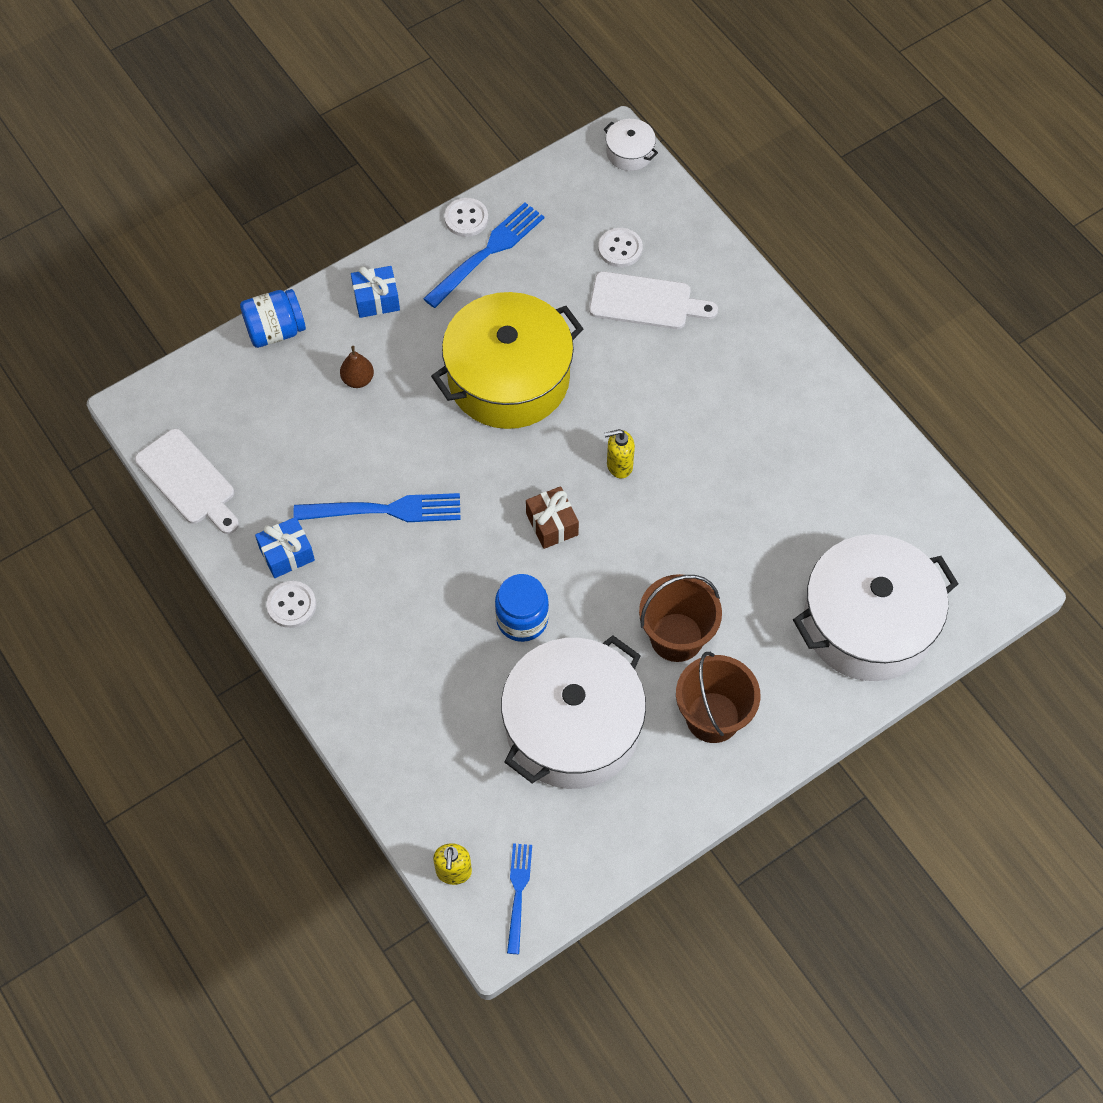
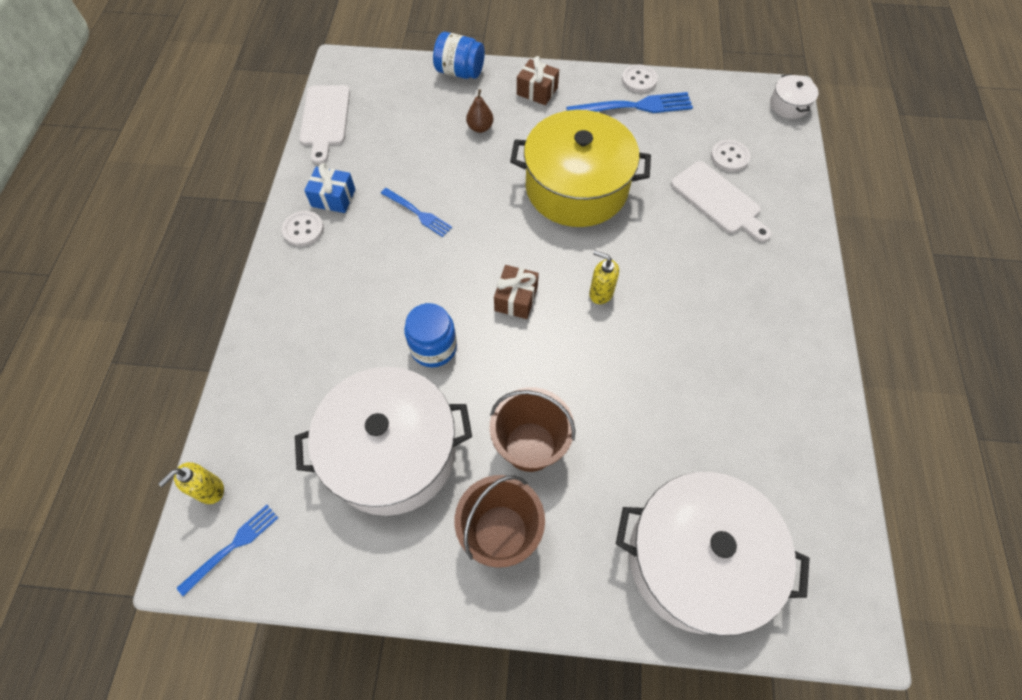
camera: 40 degrees right, 0 degrees up
blue fork [293,493,461,522] -> blue fork [381,188,452,237], size x0.61
blue gift [351,266,400,318] -> brown gift [517,56,559,105]

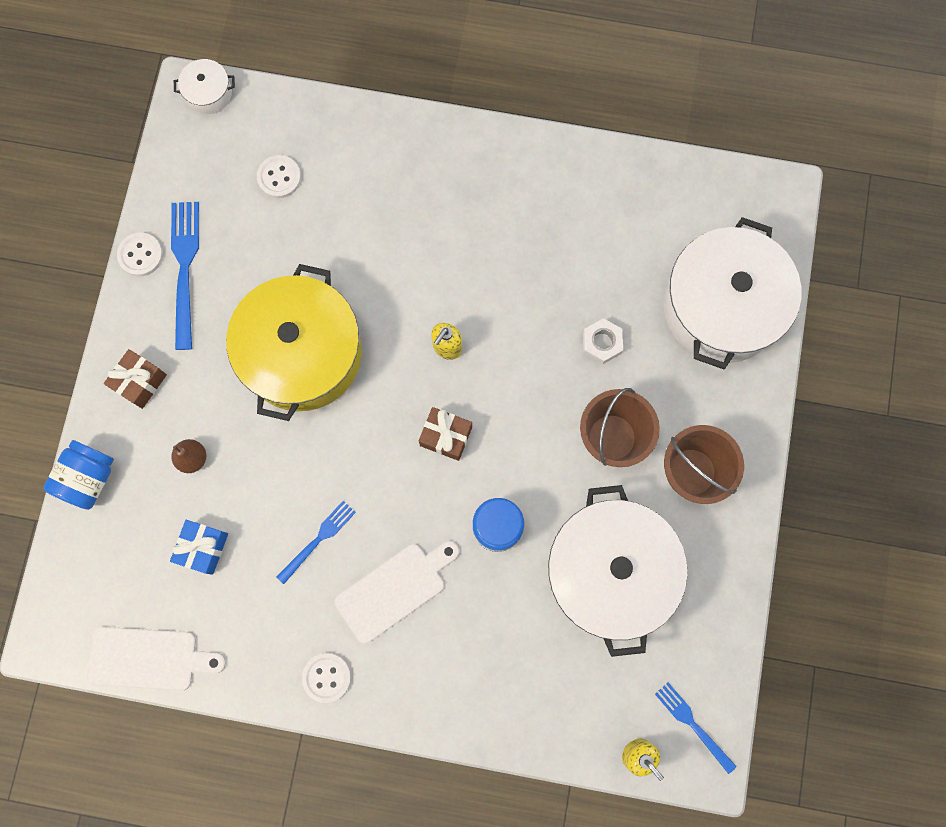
camera: 85 degrees left, 15 degrees up
blue gift [304,163,355,213] -> blue gift moved to [170,520,228,575]
white cutting board [671,161,771,242] -> white cutting board moved to [335,541,459,644]
none -> white nut [583,318,623,365]

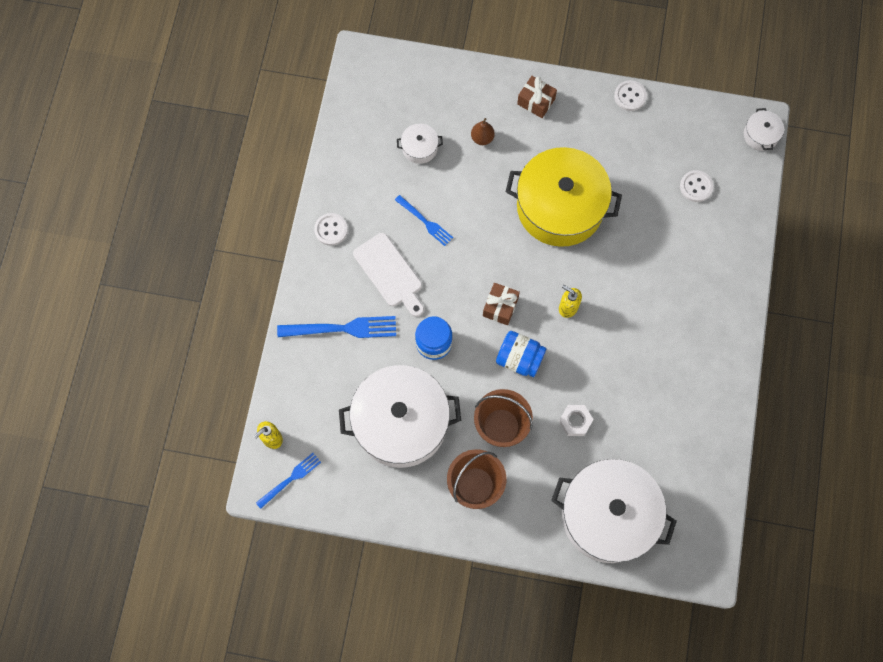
camera: 90 degrees right, 5 degrees down
blue jar [44,440,114,510] -> blue jar moved to [496,331,547,377]
white cutting board [87,627,226,691] -> none
blue gift [170,520,228,575] -> white pot [397,124,443,164]
blue fork [171,202,199,350] -> blue fork moved to [277,316,396,338]

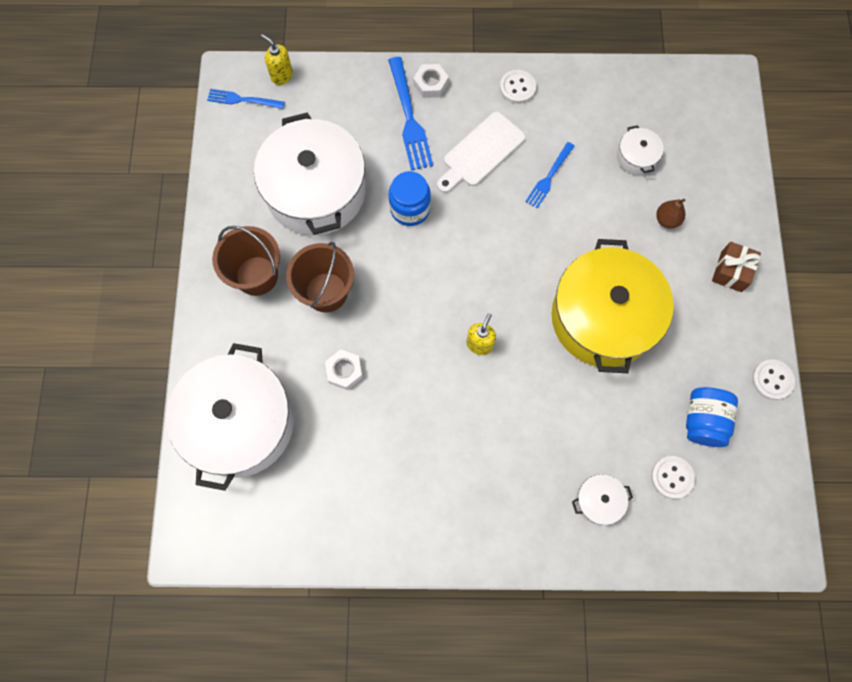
camera: 80 degrees right, 0 degrees up
blue fork [256,453,321,509] -> blue fork turned 150 degrees clockwise [207,89,285,109]
brown gift [483,283,520,325] -> none
blue jar [496,331,547,377] -> blue jar moved to [686,387,738,447]
white pot [744,108,784,151] -> white pot moved to [572,474,633,525]
none -> white nut [413,64,449,98]

